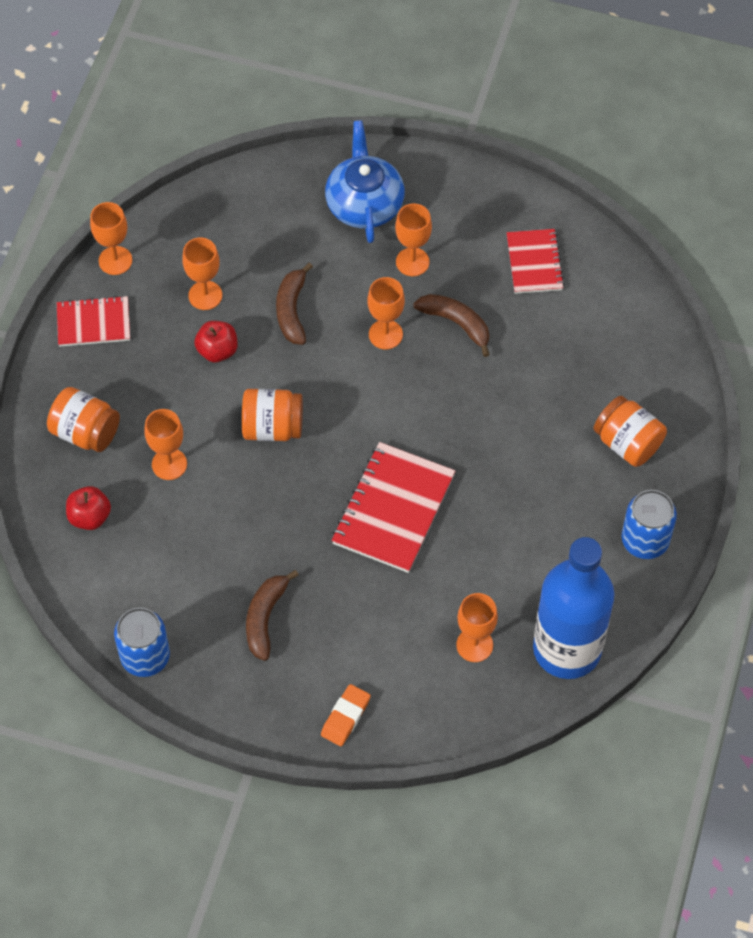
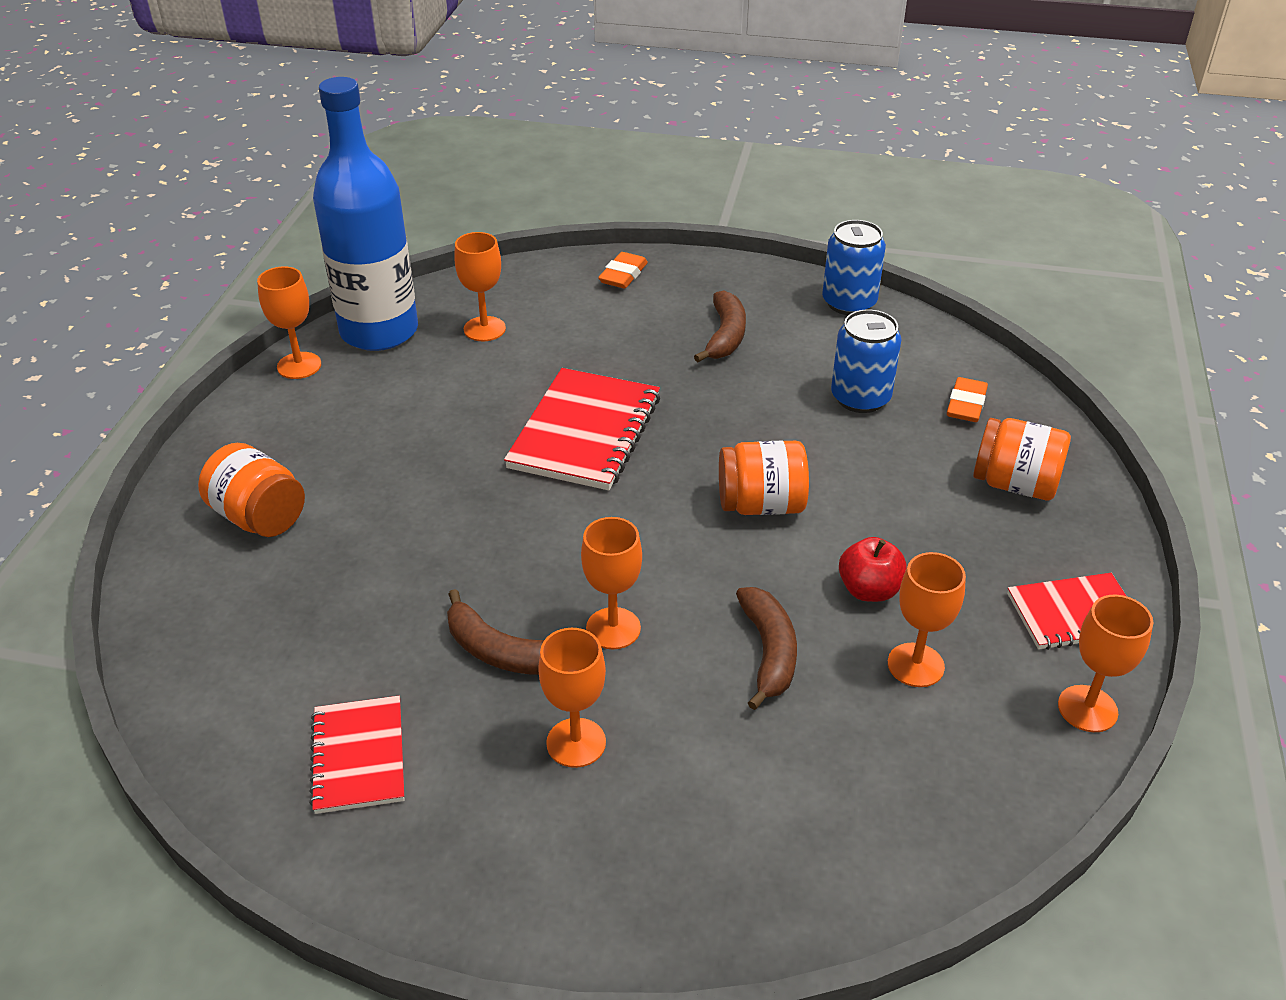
camera: 175 degrees right, 20 degrees down
red apple [66,486,111,530] -> orange eraser [947,377,988,422]
orange goblet [144,409,187,480] -> orange goblet moved to [257,266,321,379]
blue teapot [325,120,405,243] -> none
blue can [622,490,677,559] -> blue can moved to [831,310,902,413]

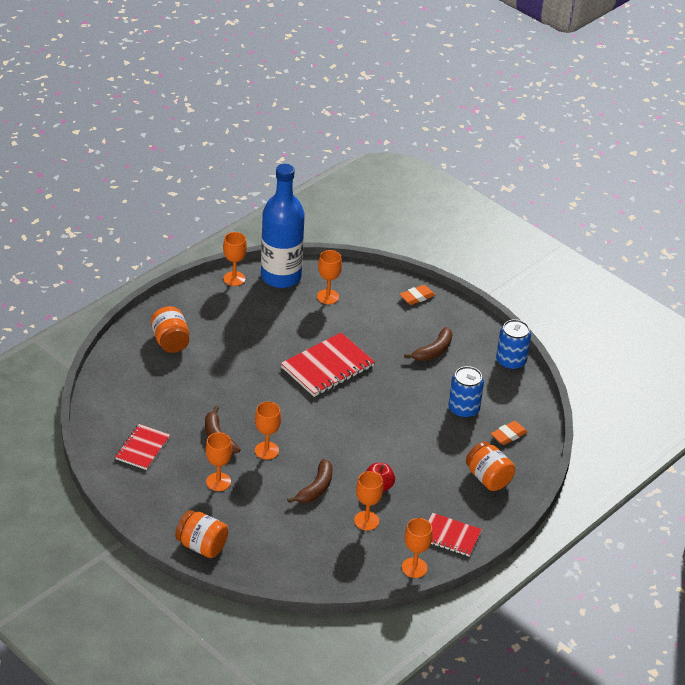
camera: 30 degrees right, 0 degrees up
orange jar [719,441,809,515] -> orange jar moved to [175,510,228,558]

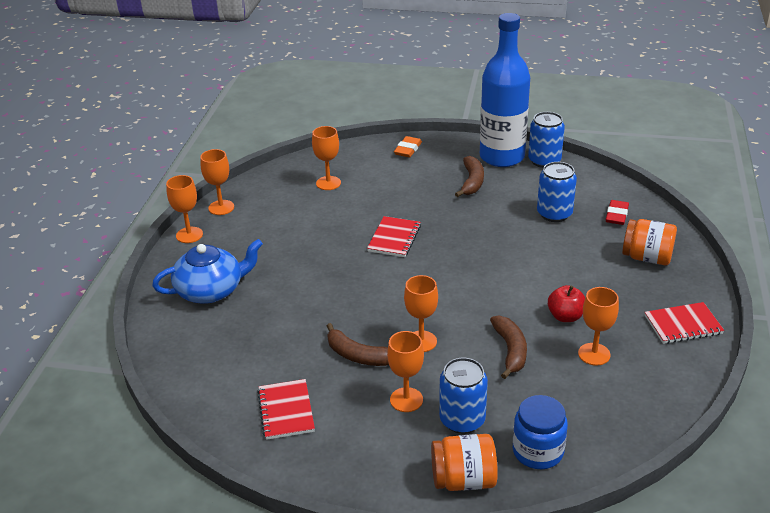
camera: 30 degrees left, 5 degrees down
orange jar [151,306,189,353] -> blue teapot [152,239,263,304]
blue bottle [261,164,305,288] -> blue bottle moved to [480,13,530,167]
red notebook [281,333,375,397] -> red notebook [367,216,421,257], size x0.62
orange goblet [402,518,433,578] -> orange goblet moved to [166,175,203,243]
orange eraser [491,421,528,445] -> red eraser [606,200,629,225]
none -> blue can [439,358,488,434]
none -> blue jar [513,395,568,469]

